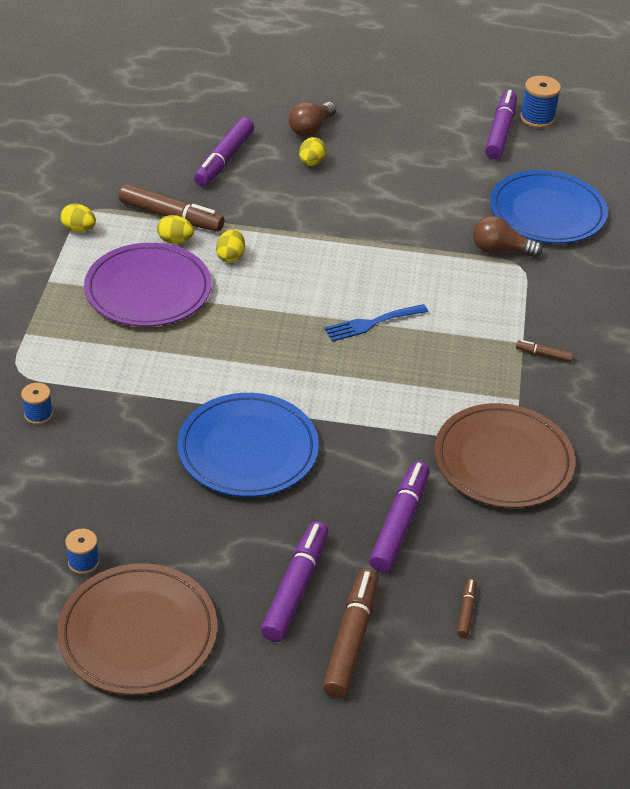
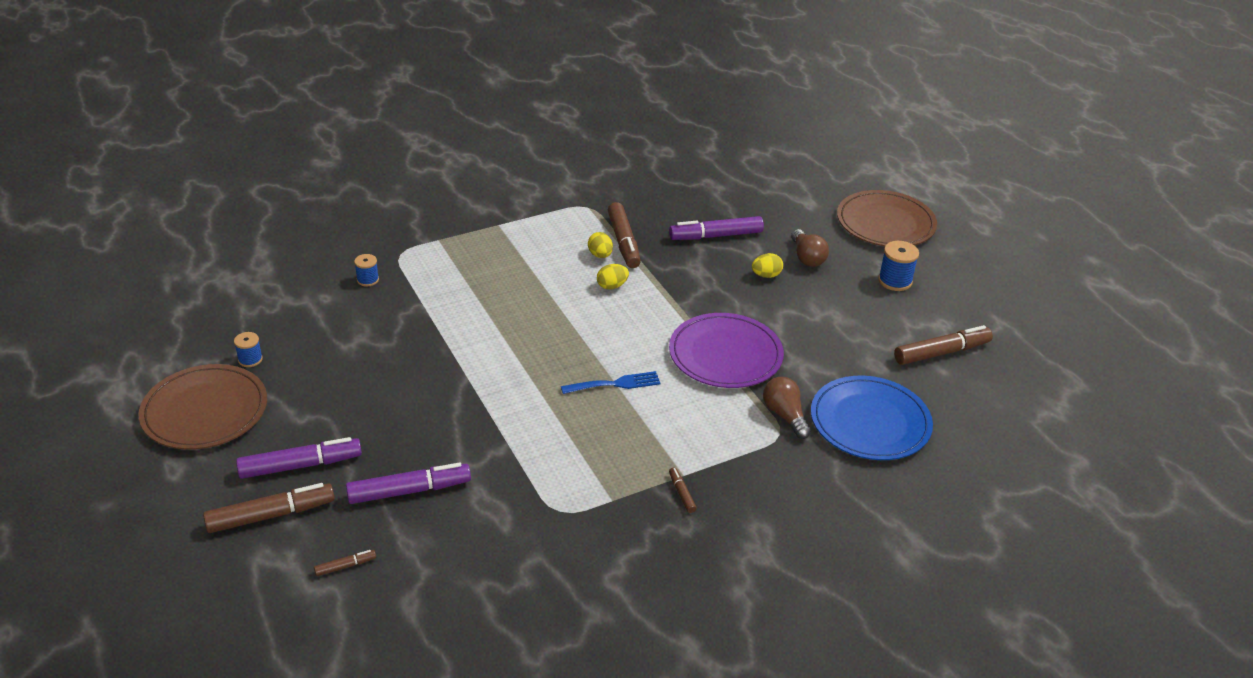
camera: 55 degrees right, 5 degrees down
yellow egg [60,203,96,232] -> none
purple plate [84,243,212,327] -> purple plate moved to [669,313,784,388]
blue plate [177,393,319,497] -> none
brown light bulb [289,102,336,137] -> brown light bulb turned 105 degrees counterclockwise [791,229,829,267]
blue fork [324,304,428,342] -> blue fork turned 135 degrees clockwise [561,371,661,394]
brown plate [434,403,575,508] -> brown plate moved to [837,190,937,246]
purple marker [485,90,517,159] -> brown marker [894,325,993,365]
blue spool [520,76,561,128] -> blue spool moved to [878,241,919,291]

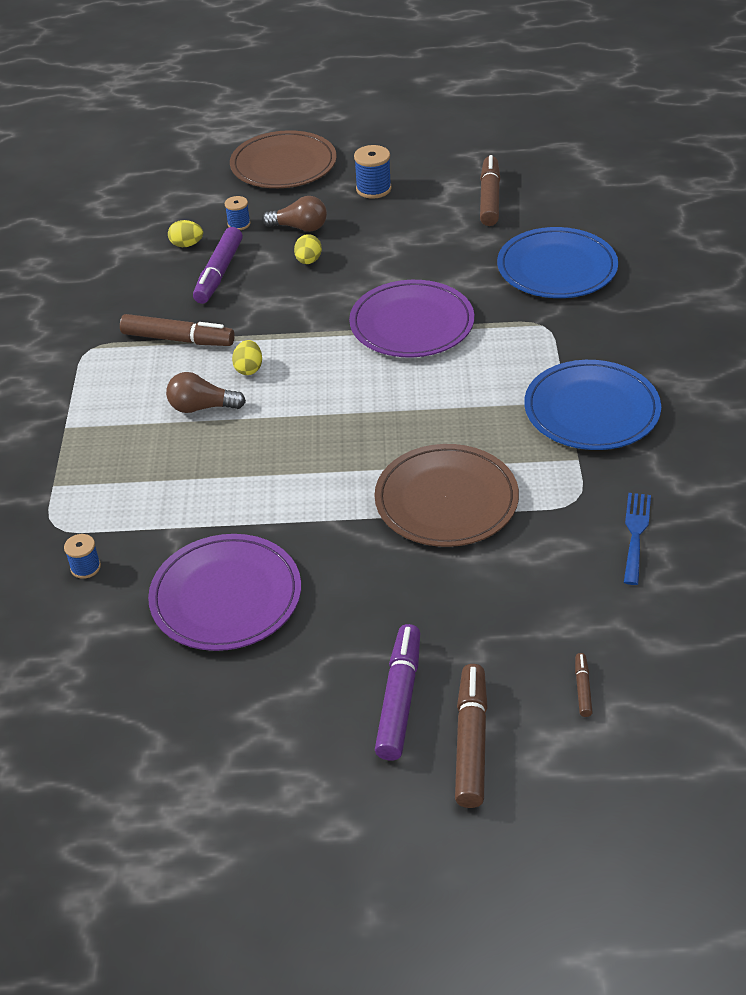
camera: 60 degrees left, 5 degrees up
brown plate [138,364,267,450] -> brown plate moved to [374,444,519,547]
blue spool [234,332,263,367] -> blue spool moved to [225,196,251,230]
purple marker [346,462,471,504] -> none
blue fork [561,371,661,394] -> blue fork moved to [624,493,651,585]
yellow egg [588,232,613,258] -> yellow egg moved to [168,220,203,247]
brown marker [669,467,697,513] -> blue plate [524,360,661,450]
brown light bulb [763,377,811,439] -> brown light bulb moved to [166,372,246,413]
none -> purple plate [148,534,301,651]

